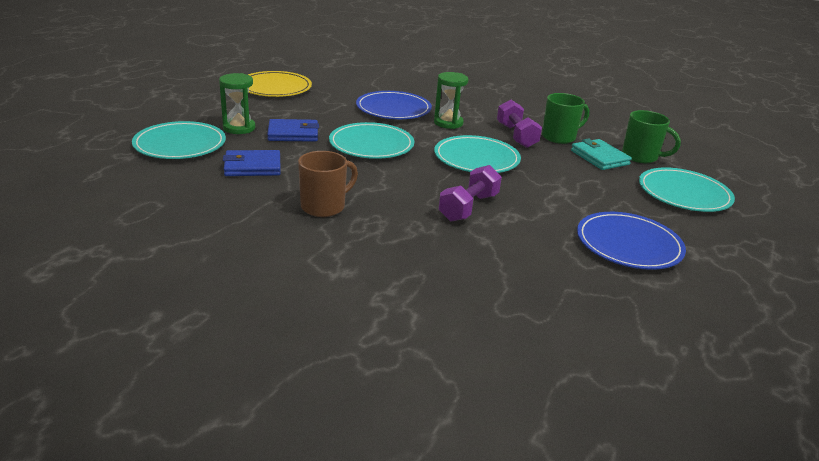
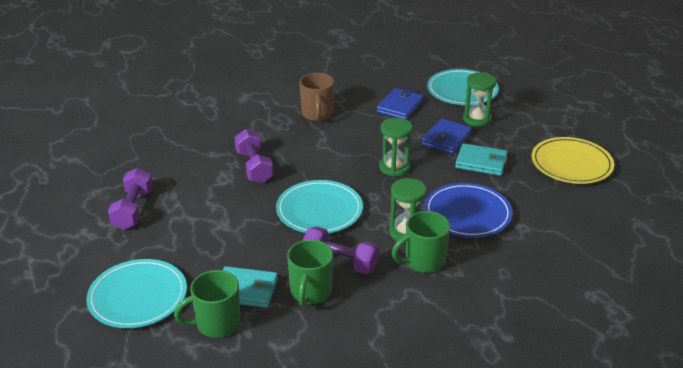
camera: 130 degrees right, 5 degrees up
turquoise plate [329,122,414,159] -> green hourglass [379,118,412,177]
blue plate [577,212,686,270] -> purple dumbbell [108,168,153,230]
none -> green mug [392,211,450,273]
none -> turquoise wallet [455,143,508,176]

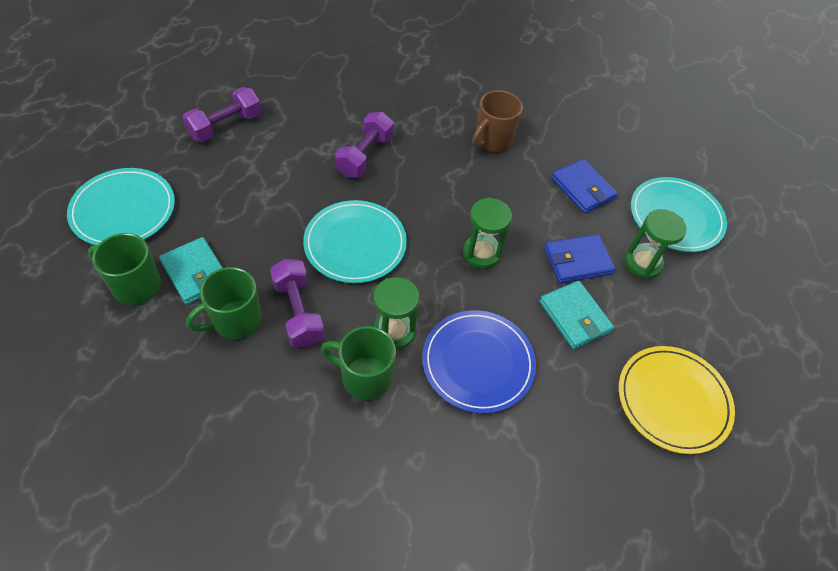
camera: 40 degrees right, 20 degrees up
blue wallet [377,88,423,120] -> blue wallet turned 75 degrees clockwise [551,159,618,214]

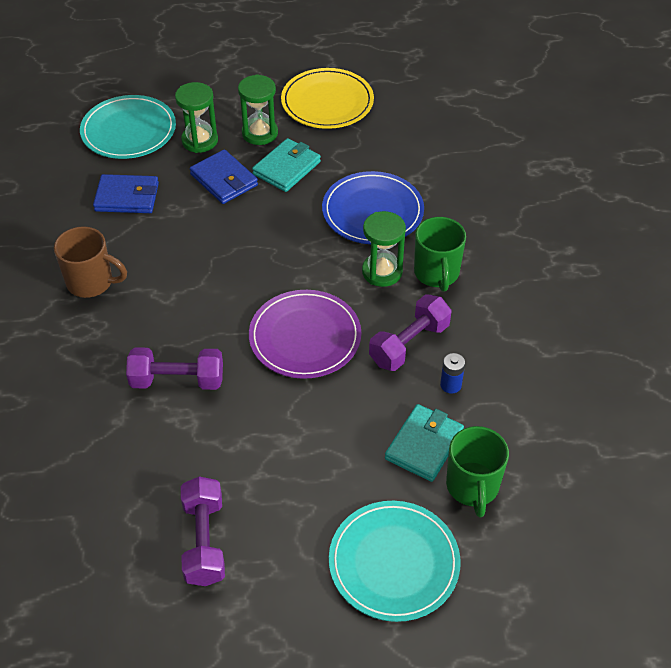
camera: 110 degrees left, 5 degrees down
purple dumbbell [183,87,261,142] -> purple dumbbell turned 60 degrees clockwise [181,476,225,586]
green mug [186,267,262,340] -> blue battery [440,353,465,394]
turquoise plate [303,200,407,283] -> purple plate [249,290,361,379]
green hourglass [463,198,512,269] -> green hourglass moved to [238,74,278,145]
blue wallet [551,159,618,214] -> blue wallet turned 60 degrees clockwise [93,174,159,213]

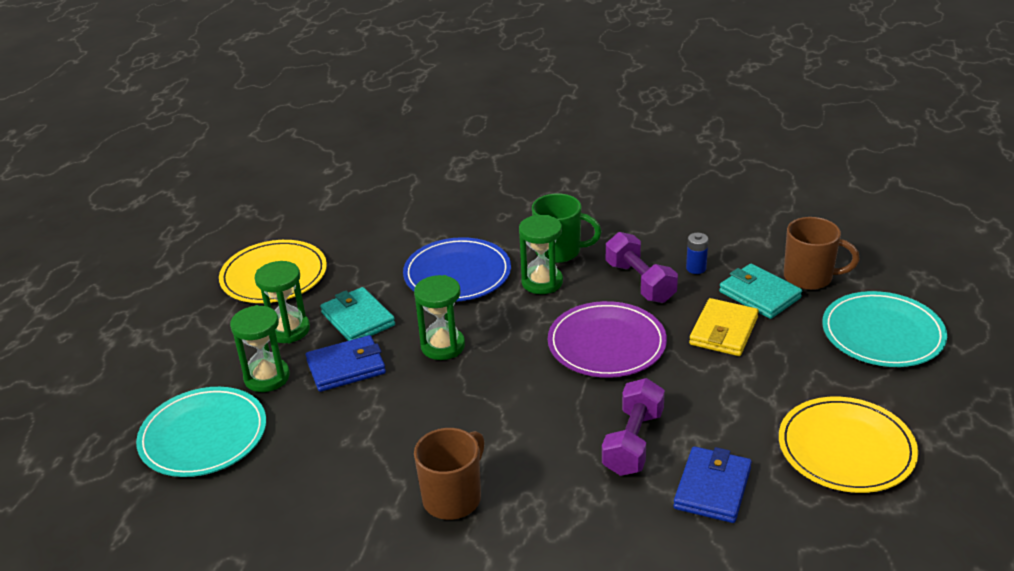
camera: 70 degrees left, 15 degrees down
blue wallet [93,174,159,213] -> blue wallet moved to [673,446,752,523]
purple dumbbell [181,476,225,586] -> yellow plate [779,397,918,493]
green mug [446,426,509,517] -> brown mug [784,217,860,290]
none -> green hourglass [414,275,465,360]
none -> yellow wallet [689,298,759,356]

